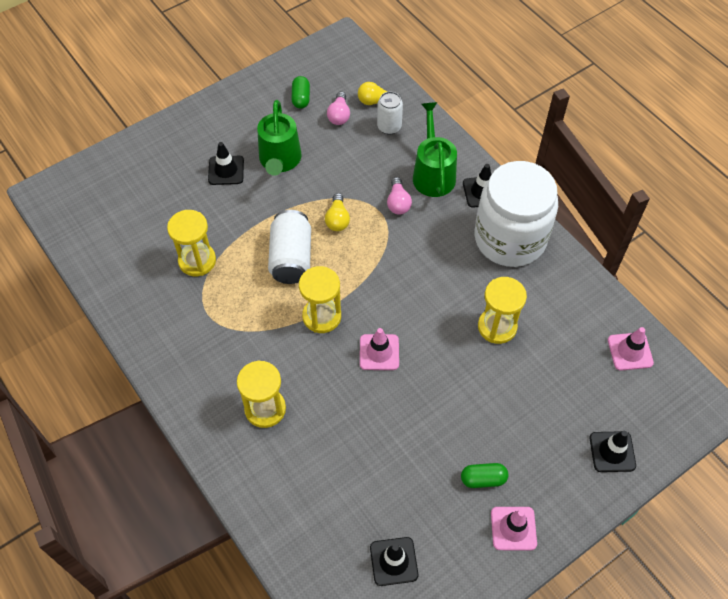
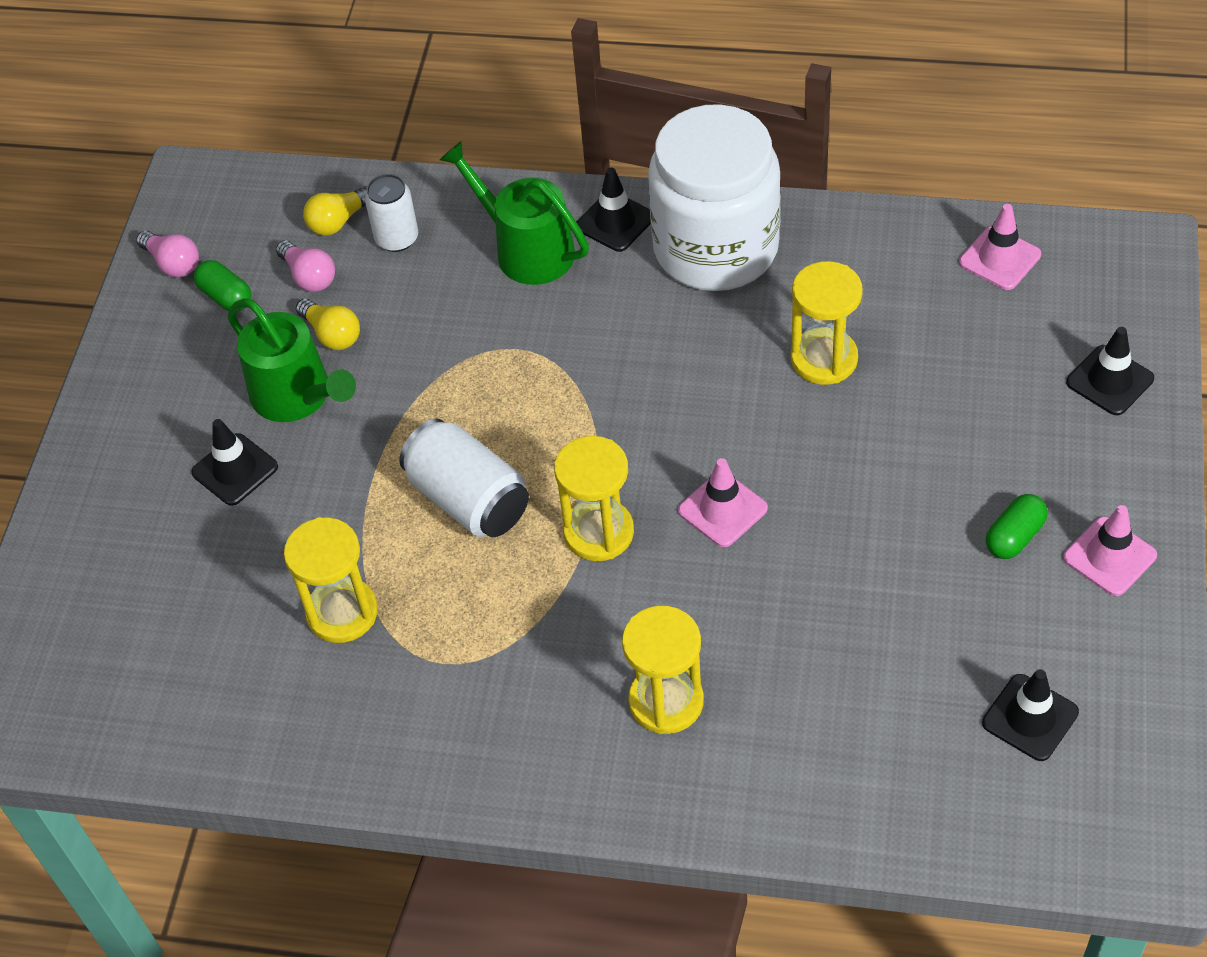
camera: 40 degrees left, 5 degrees down
yellow light bulb [325,193,350,231] -> yellow light bulb moved to [296,299,360,350]
pink light bulb [387,177,412,215] -> pink light bulb moved to [136,231,199,277]

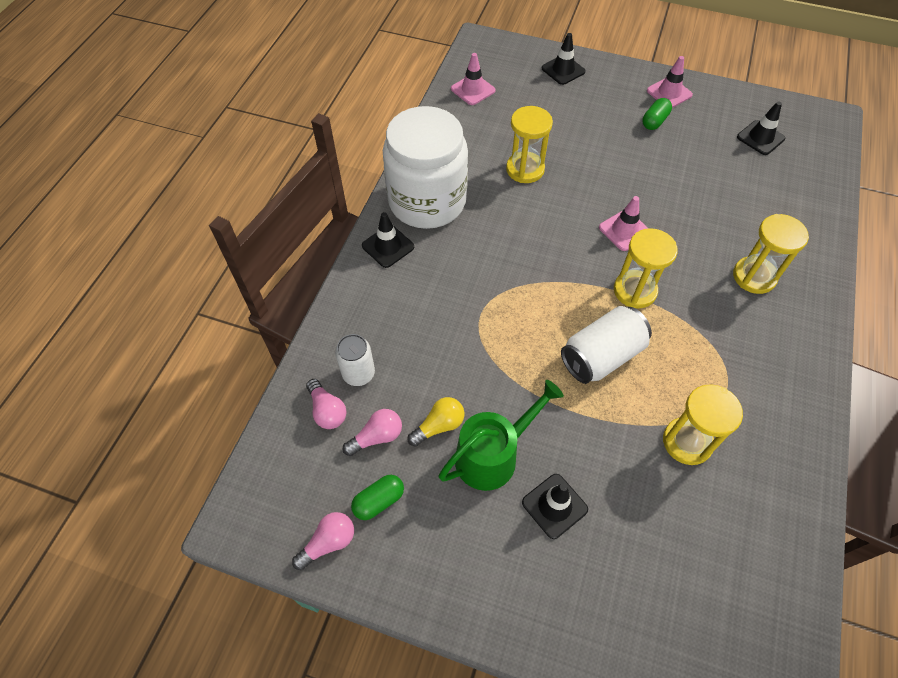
camera: 85 degrees left, 5 degrees up
yellow light bulb [303,186,367,236] -> pink light bulb [306,379,347,429]
green watering can [440,141,589,285] -> none
green capsule [986,494,1048,559] -> green capsule turned 75 degrees clockwise [642,98,672,130]

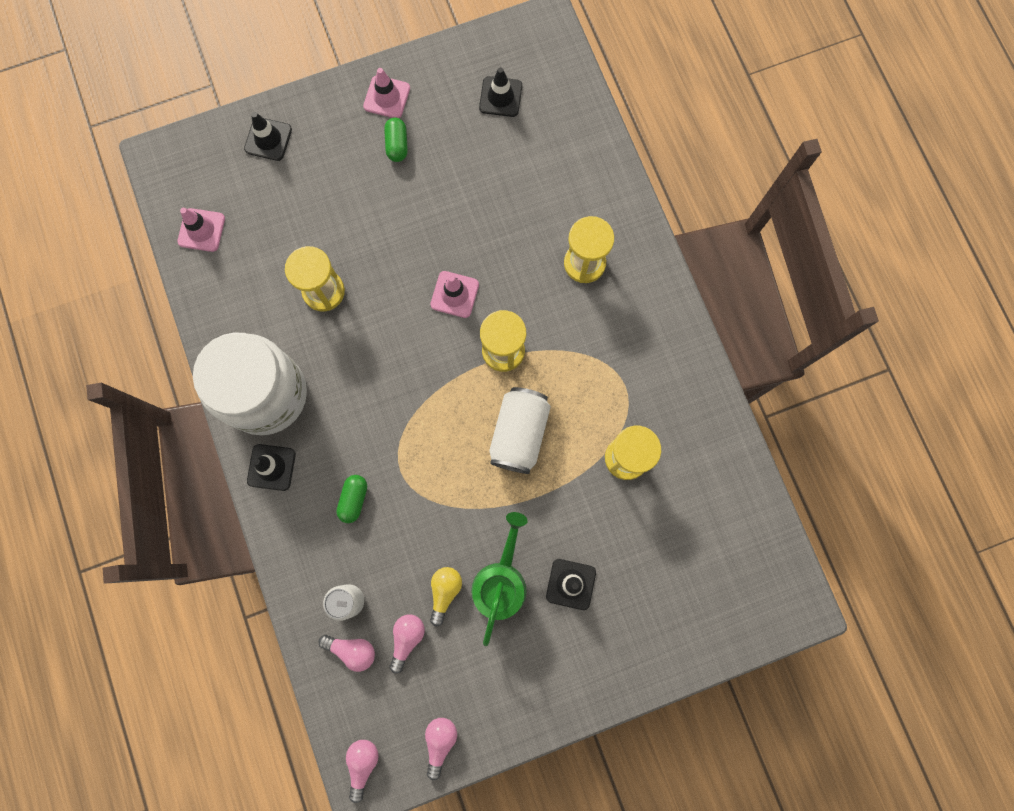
camera: 40 degrees left, 20 degrees up
green capsule [351,475,404,520] -> green capsule moved to [336,475,367,523]
none -> pink light bulb [346,740,379,803]

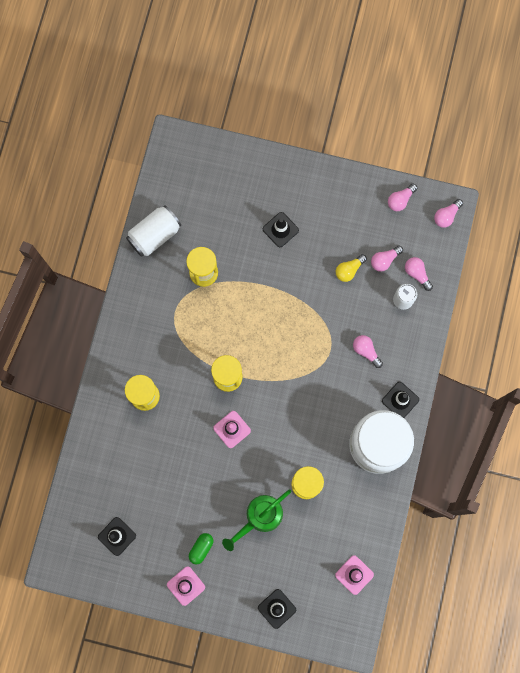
camera: 145 degrees left, 0 degrees up
green capsule [336,475,367,523] -> pink light bulb [353,335,383,368]
green watering can [471,512,528,646] -> green watering can moved to [222,489,291,551]
white can [489,387,551,474] -> white can moved to [126,205,181,257]

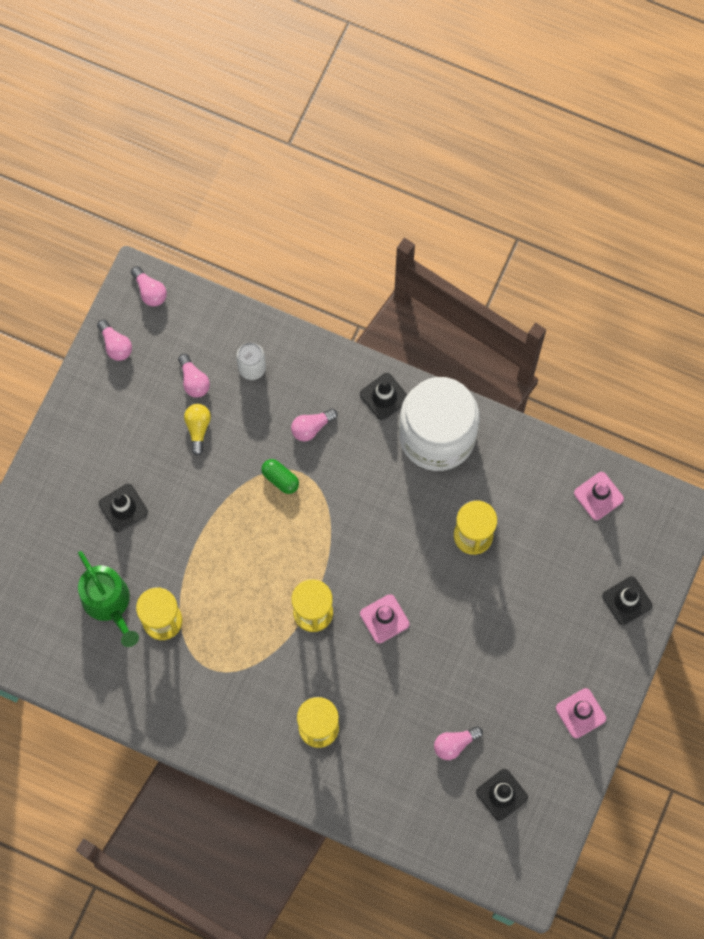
camera: 80 degrees left, 5 degrees down
white can [126,205,181,257] -> none
green capsule [189,533,214,564] -> green capsule moved to [261,459,299,494]
green watering can [222,489,291,551] -> green watering can moved to [78,551,139,647]
yellow light bulb [336,254,367,282] -> yellow light bulb turned 150 degrees counterclockwise [184,404,211,456]
pink light bulb [405,257,433,291] -> pink light bulb moved to [434,726,483,760]

